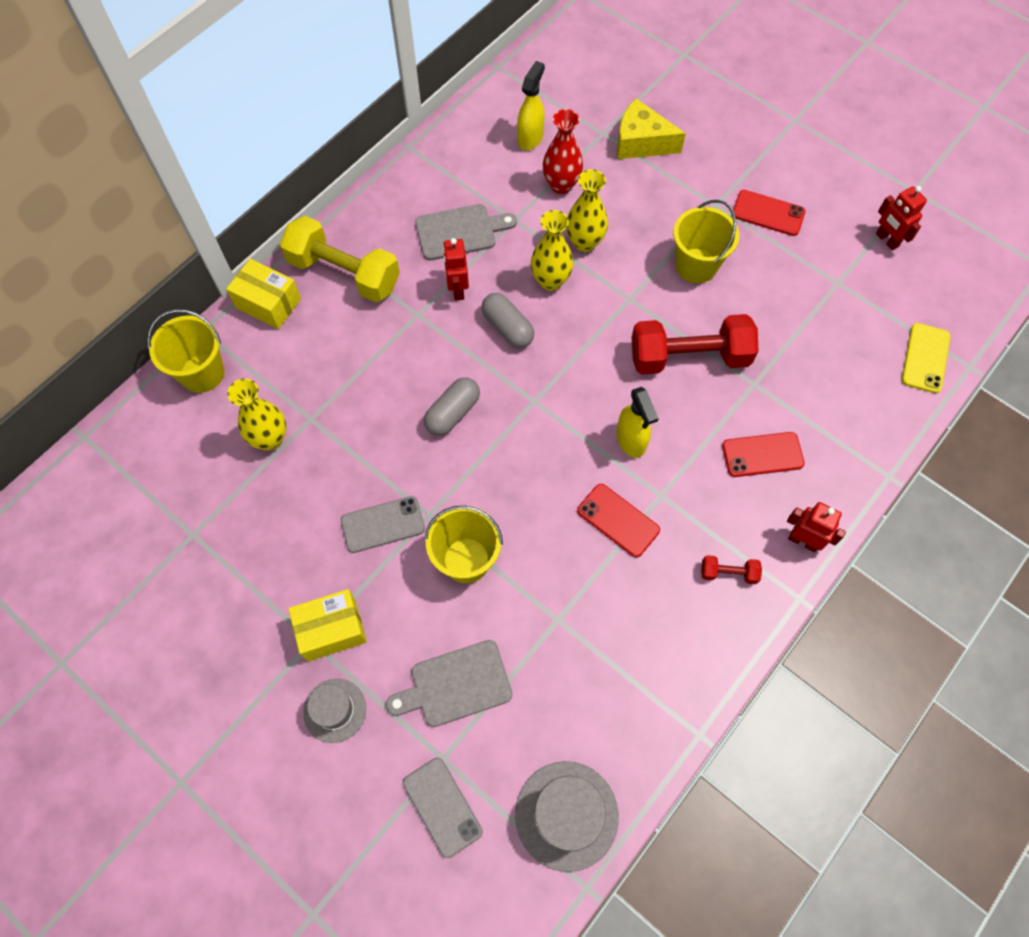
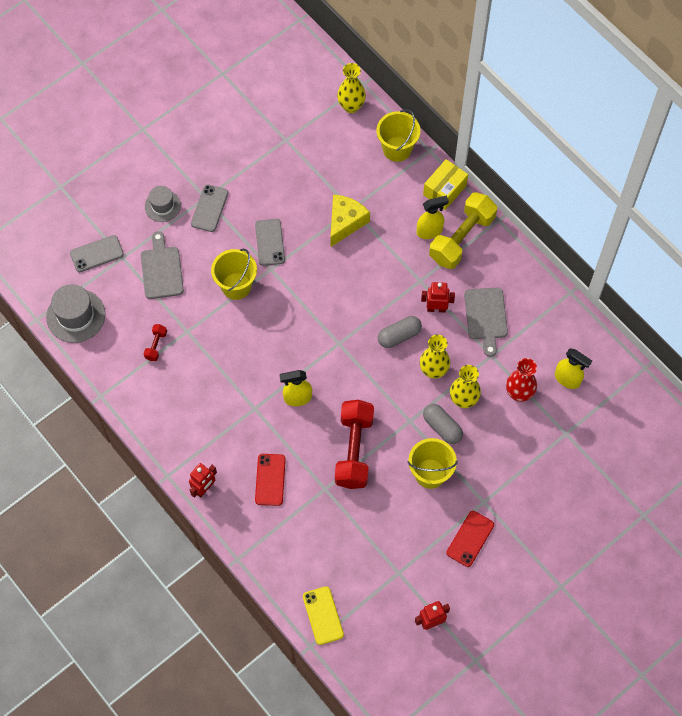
camera: 100 degrees right, 0 degrees up
yellow vase [227,378,287,450] -> yellow vase moved to [337,63,366,113]
yellow box [288,589,367,662] -> grey phone [191,184,228,232]
grey capsule [424,377,480,436] -> grey capsule moved to [423,404,463,444]
red phone [577,484,660,557] -> none
yellow cheese [617,98,686,159] -> yellow cheese moved to [331,194,370,247]
red dumbbell [701,555,762,584] -> red dumbbell moved to [144,324,167,361]
yellow phone [902,323,950,393] -> yellow phone turned 45 degrees clockwise [303,586,344,645]
none -> yellow spray bottle [417,195,449,239]

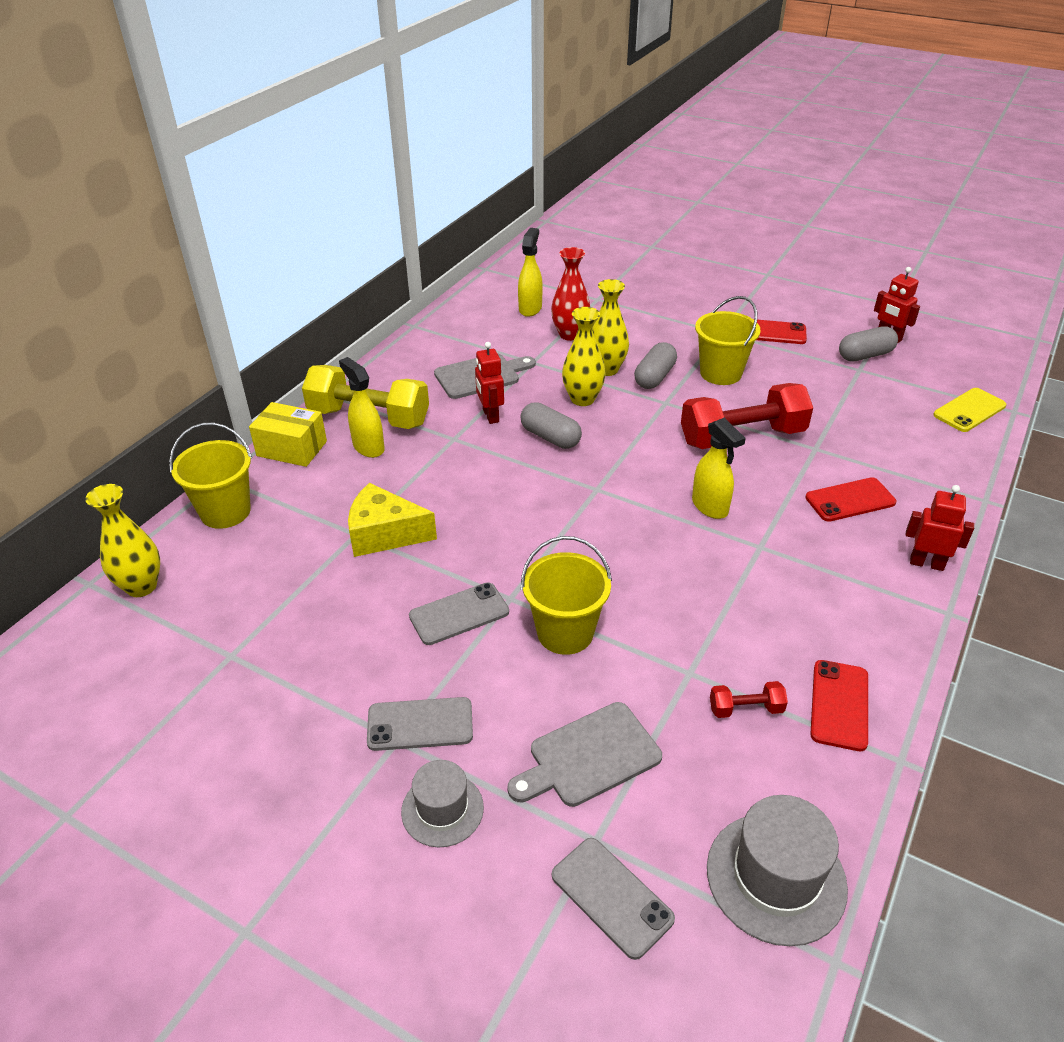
camera: 110 degrees left, 25 degrees down
none -> red phone [810,660,868,751]
none -> grey capsule [839,326,898,362]

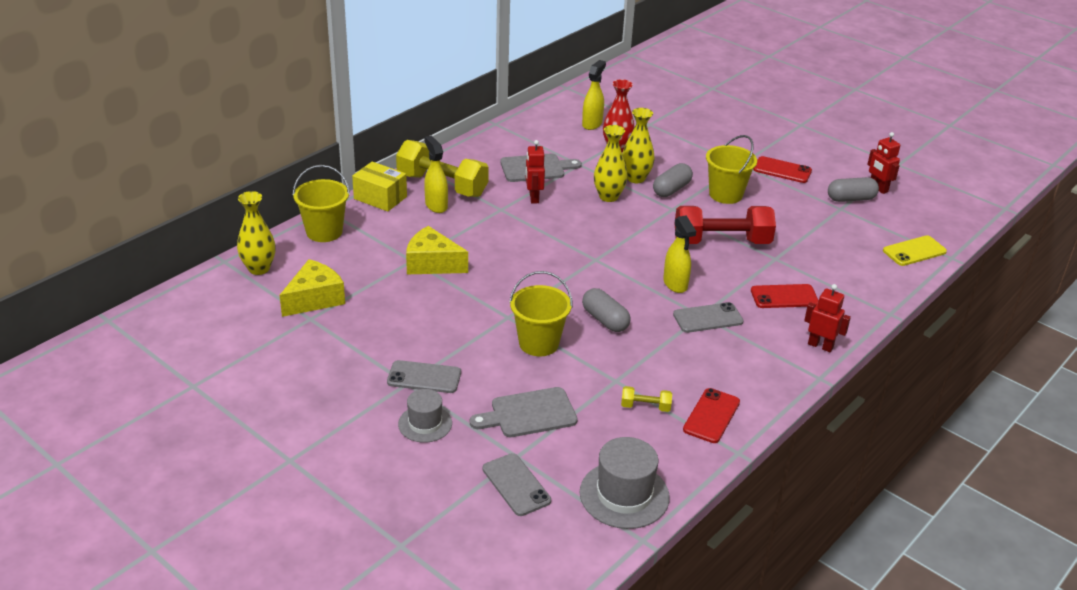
camera: 10 degrees right, 5 degrees down
grey phone [409,582,509,645] -> grey phone moved to [673,302,744,333]
grey capsule [521,402,582,449] -> grey capsule moved to [582,288,631,332]
red dumbbell [710,681,788,718] -> yellow dumbbell [621,386,672,412]
none -> yellow cheese [280,259,345,317]

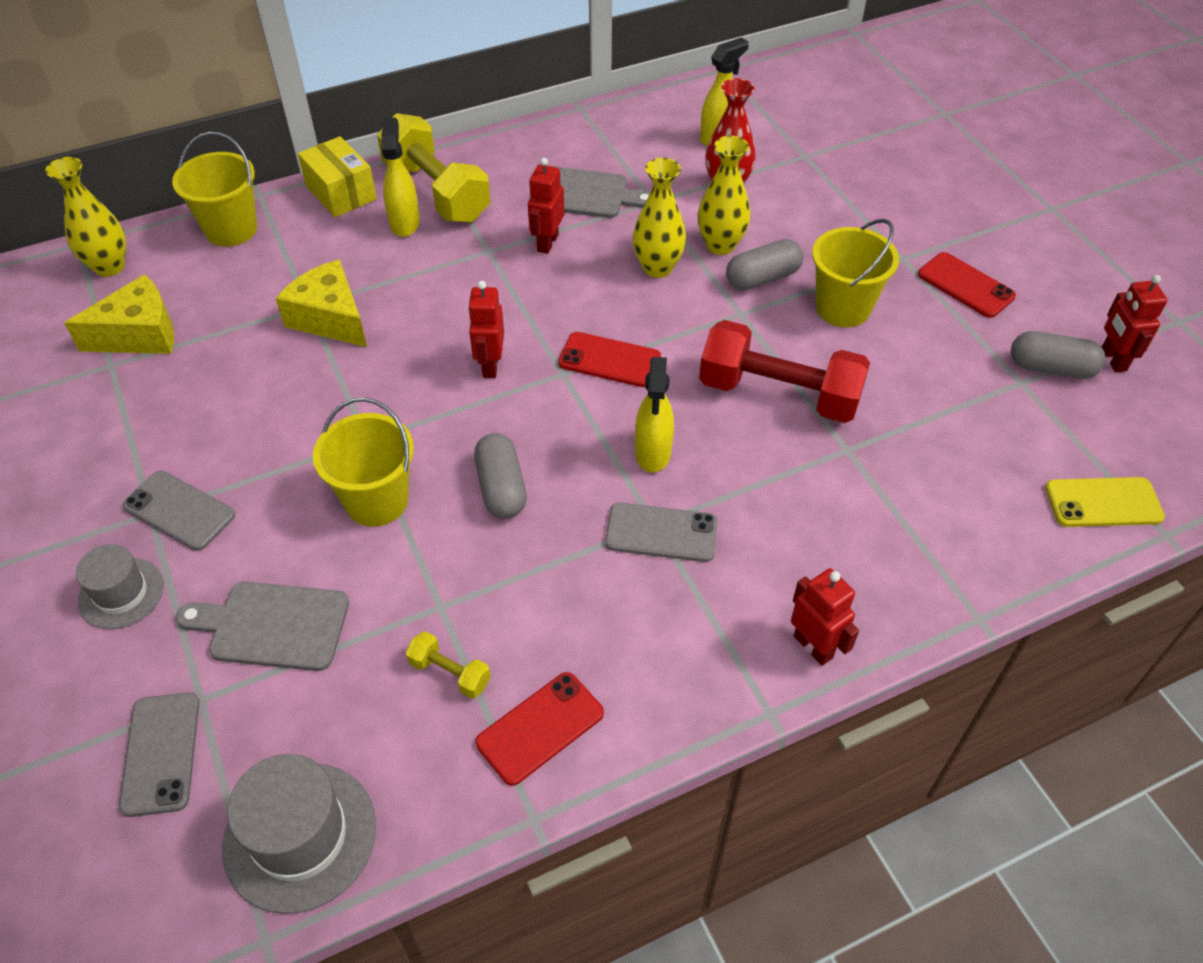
camera: 25 degrees right, 15 degrees up
red phone [751,284,819,308] -> red phone moved to [558,332,661,387]
none -> red robot [468,281,504,378]

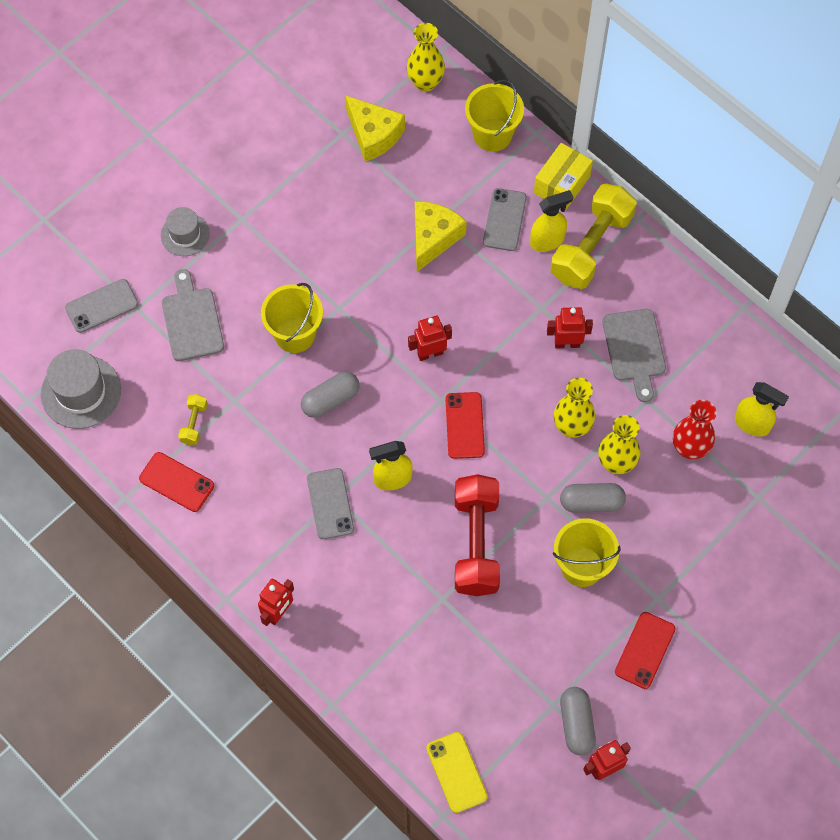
camera: 70 degrees right, 15 degrees up
grey phone [122,471,235,551] -> grey phone moved to [483,188,527,251]
grey capsule [726,239,803,290] -> grey capsule turned 45 degrees counterclockwise [560,483,626,513]

